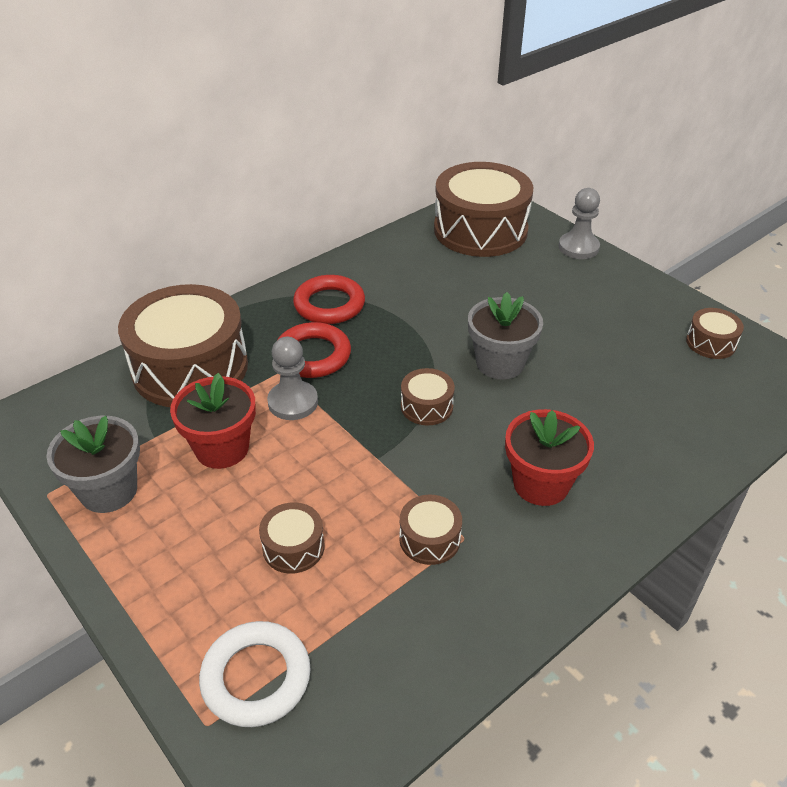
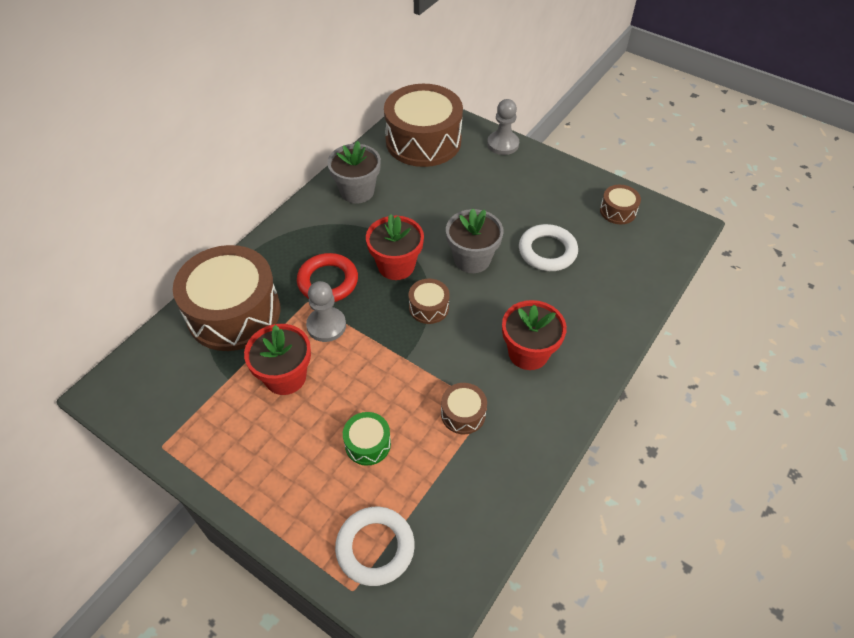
camera: 15 degrees left, 10 degrees up
grey flower pot [46,416,140,513] -> grey flower pot moved to [327,141,381,204]
brown drum [259,502,325,574] -> green drum [343,412,391,466]
red ring [293,275,365,324] -> none
none -> red flower pot [366,214,424,280]
none -> white ring [519,224,578,271]

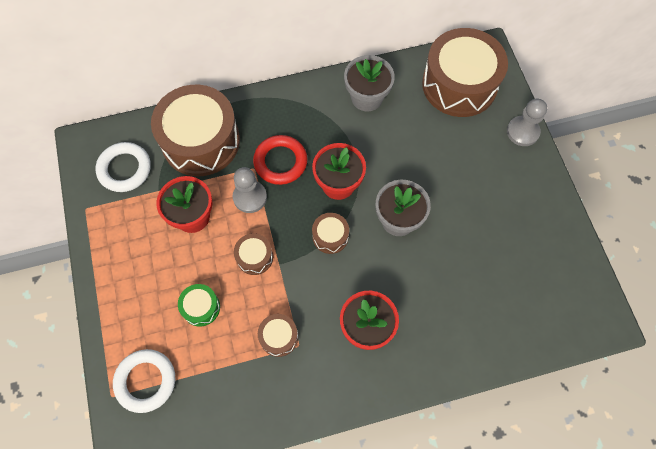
camera: 40 degrees right, 15 degrees up
white ring [519,224,578,271] -> white ring moved to [96,142,151,192]
brown drum [600,185,641,224] -> brown drum moved to [234,233,273,275]

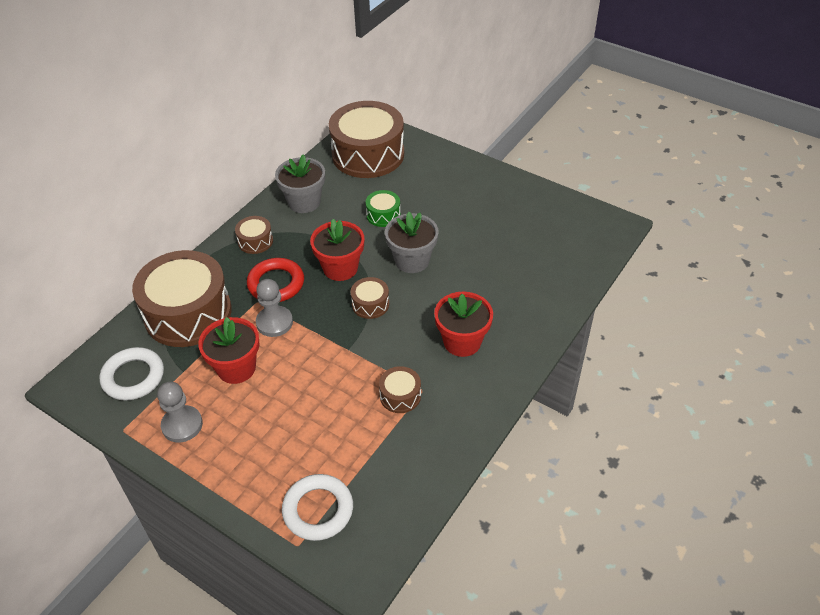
camera: 40 degrees left, 20 degrees down
green drum [178,284,220,326] -> green drum moved to [366,190,401,227]
brown drum [234,233,273,275] -> brown drum moved to [235,216,273,254]
grey pawn [507,99,547,146] -> grey pawn moved to [157,382,203,443]

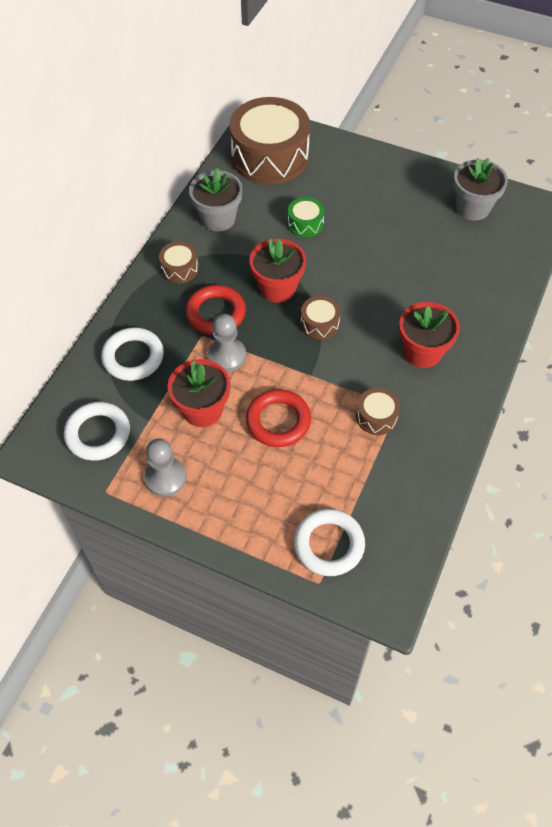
camera: 10 degrees left, 10 degrees up
brown drum [132,250,232,347] -> white ring [101,327,164,381]
grey flower pot [385,212,438,273] -> grey flower pot moved to [453,158,508,221]
none -> red ring [246,389,311,447]

